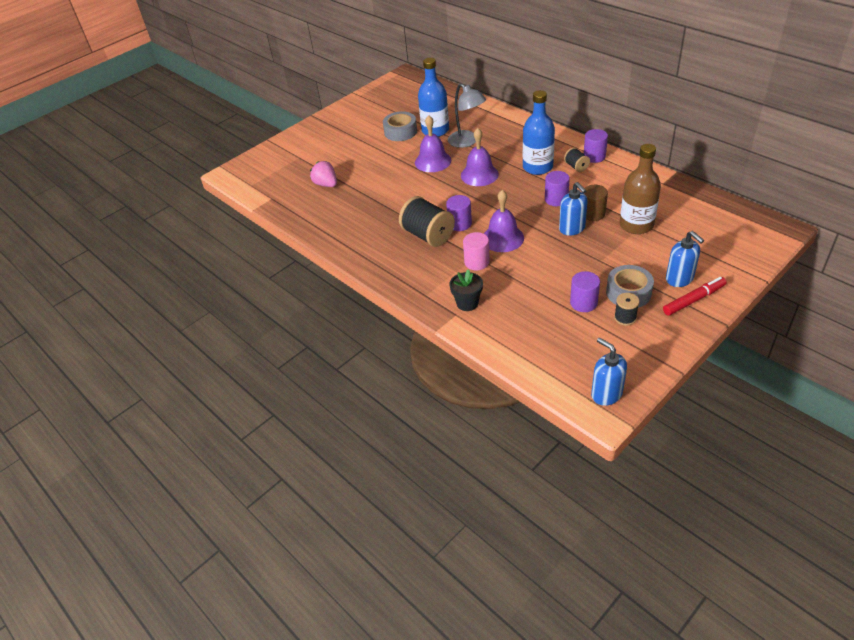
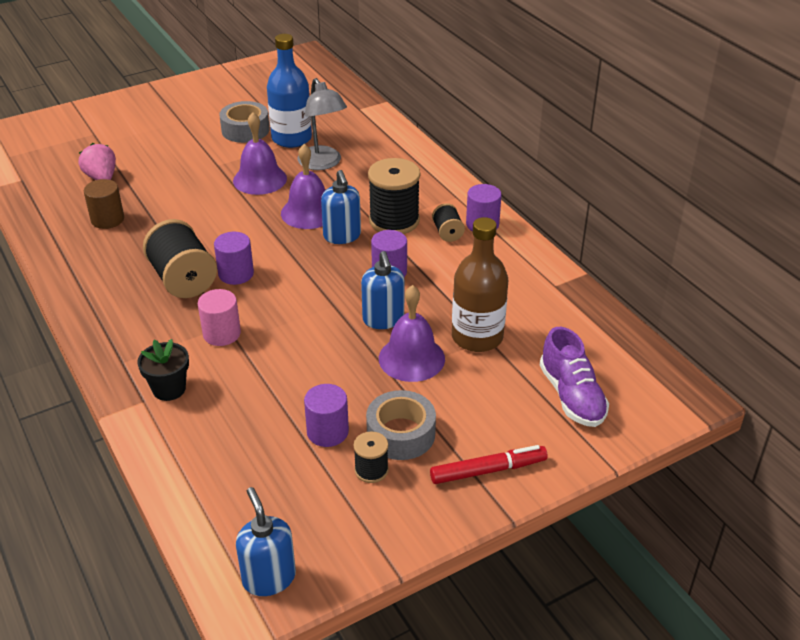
camera: 10 degrees right, 5 degrees down
purple bell [484,190,524,252] -> purple bell moved to [379,285,445,382]
blue bottle [523,90,555,175] -> black spool [368,158,420,234]
brown cylinder [584,185,608,221] -> brown cylinder moved to [84,179,124,229]
blue soap dispenser [666,231,704,287] -> blue soap dispenser moved to [321,170,361,244]
none -> purple shoe [540,327,609,427]

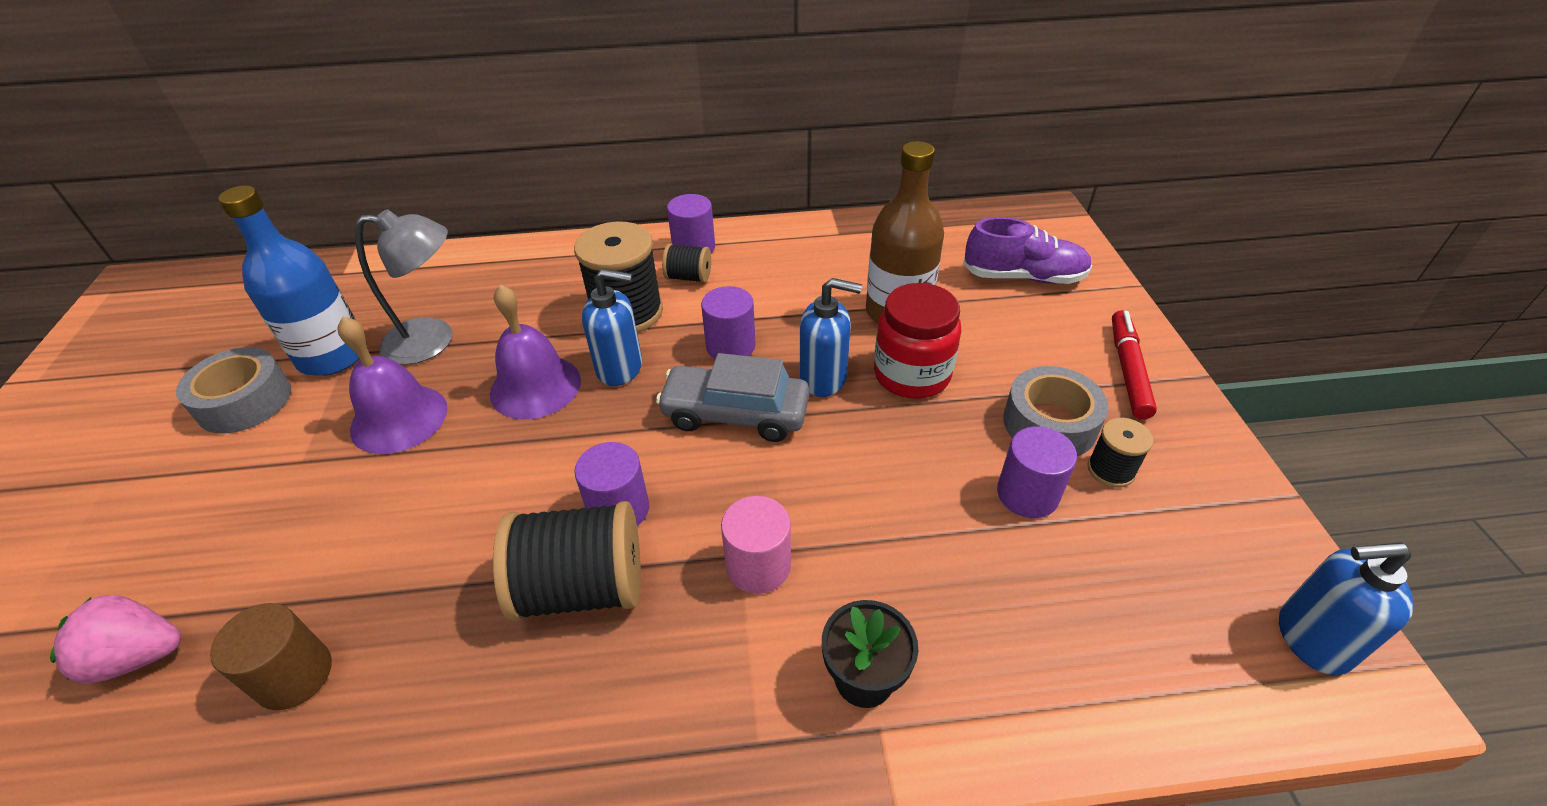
camera: 65 degrees left, 5 degrees up
purple bell [379,285,445,382] -> red jar [874,283,961,399]
none -> grey car [656,353,809,442]

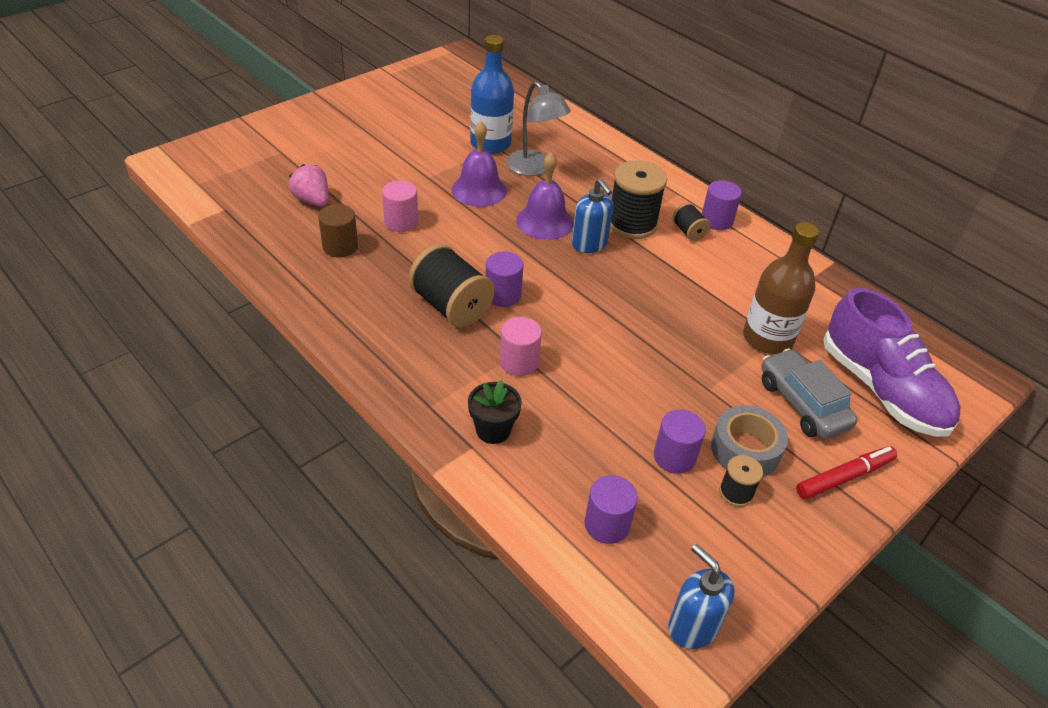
camera: 50 degrees right, 0 degrees up
grey tape [176,347,291,434] -> none
grey car [656,353,809,442] -> grey car moved to [761,348,857,439]
purple cylinder [701,286,756,359] -> purple cylinder moved to [584,475,638,544]
blue soap dispenser [800,278,862,397] -> none
red jar [874,283,961,399] -> none
purple shoe [963,217,1092,284] -> purple shoe [823,288,960,437], size x1.52
none -> pink cylinder [382,180,418,232]

